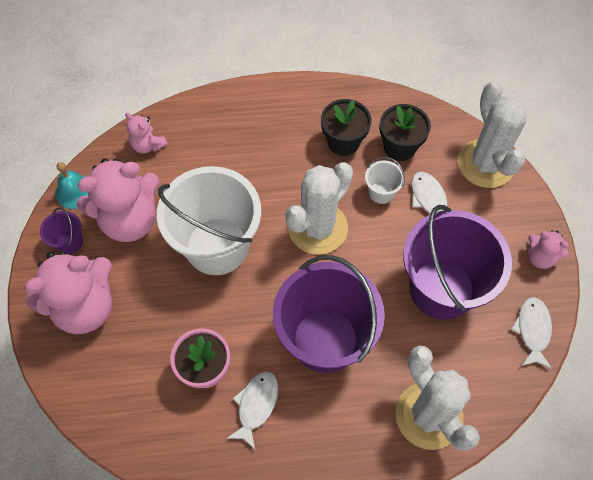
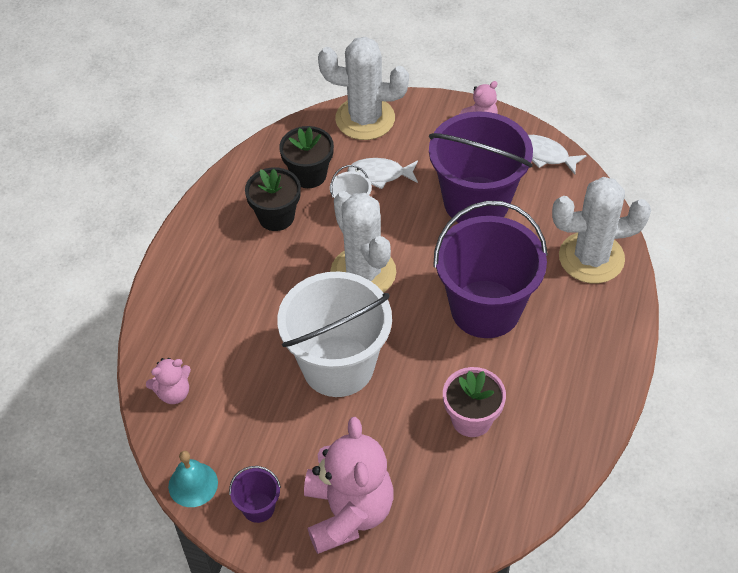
camera: 65 degrees left, 10 degrees down
pink teddy bear [76,158,159,242] -> none
white fish [226,371,278,449] -> none

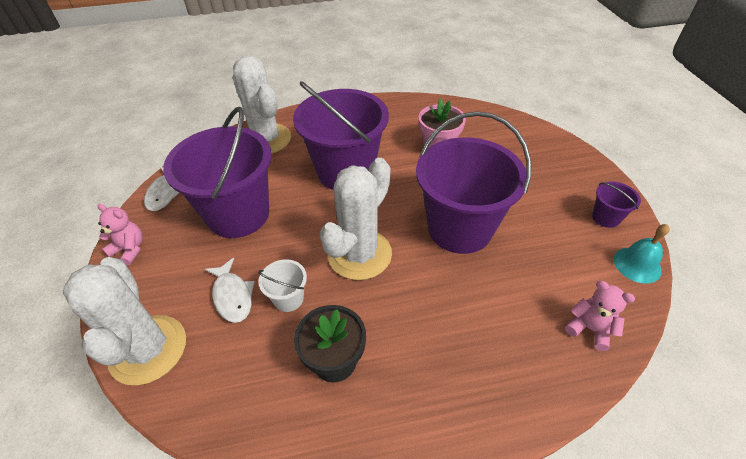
camera: 120 degrees left, 5 degrees down
white bucket [277,271,392,397] -> purple bucket [416,111,531,254]
black flower pot [279,126,334,188] -> none
pink teddy bear [304,417,393,554] -> none

